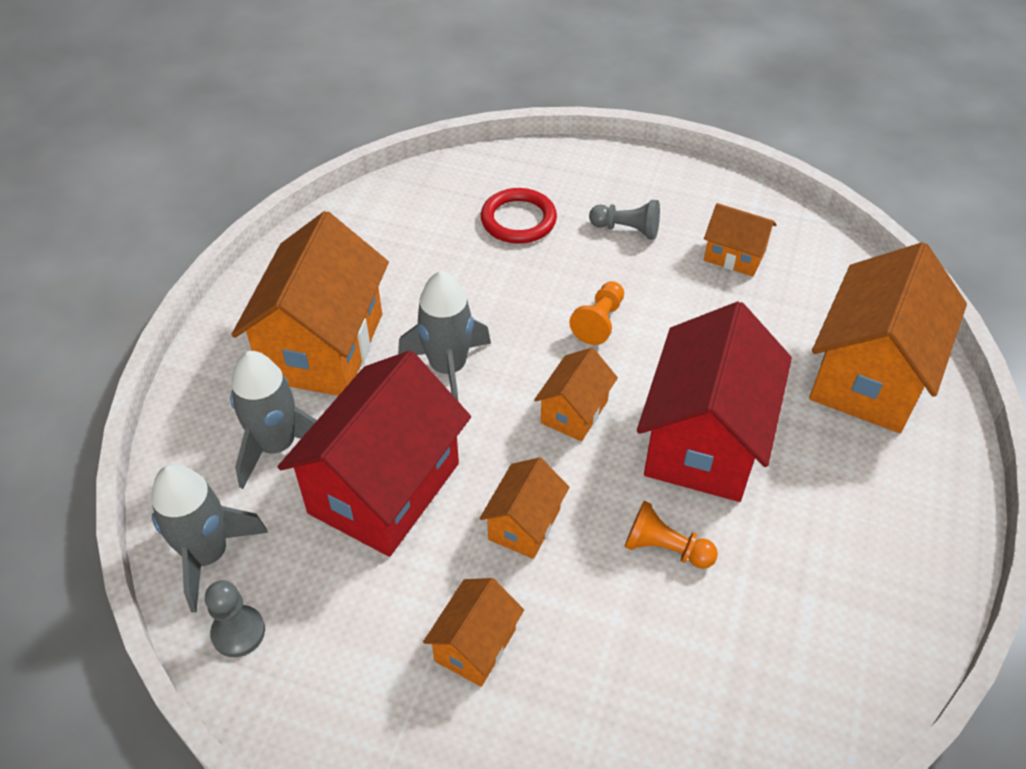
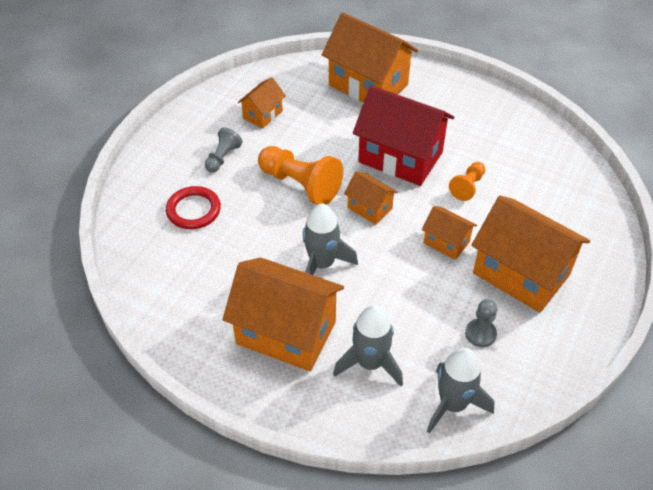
camera: 80 degrees left, 0 degrees up
grey pawn [205,580,265,657] -> grey pawn moved to [465,299,497,347]
red house [278,351,471,557] -> none
orange house [423,578,524,687] -> orange house [471,196,590,313], size x2.02
orange pawn [569,281,624,345] -> orange pawn [258,146,343,205], size x1.82

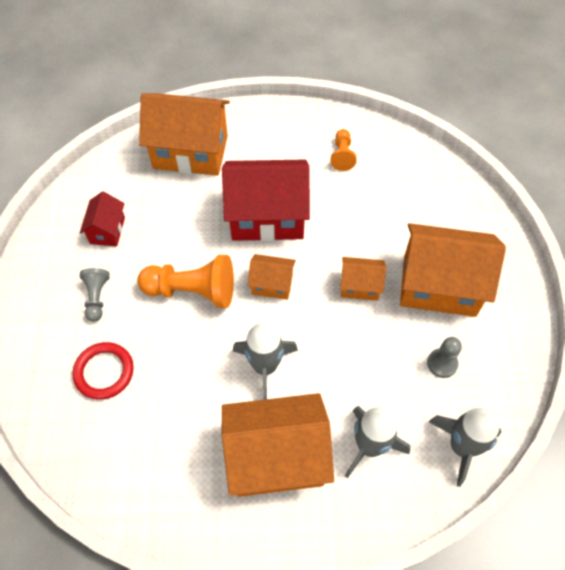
camera: 30 degrees left, 10 degrees up
orange house [238,77,286,129] -> red house [80,191,125,247]
orange pawn [449,162,486,201] -> orange pawn moved to [331,129,357,171]

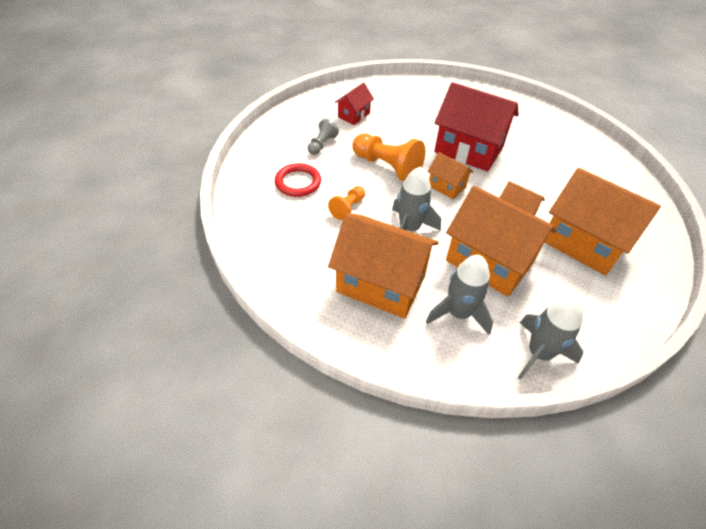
camera: 30 degrees right, 10 degrees down
orange house [139,93,230,176] -> orange house moved to [446,186,556,297]
orange pawn [331,129,357,171] -> orange pawn moved to [328,186,365,220]
grey pawn [427,337,462,378] -> none

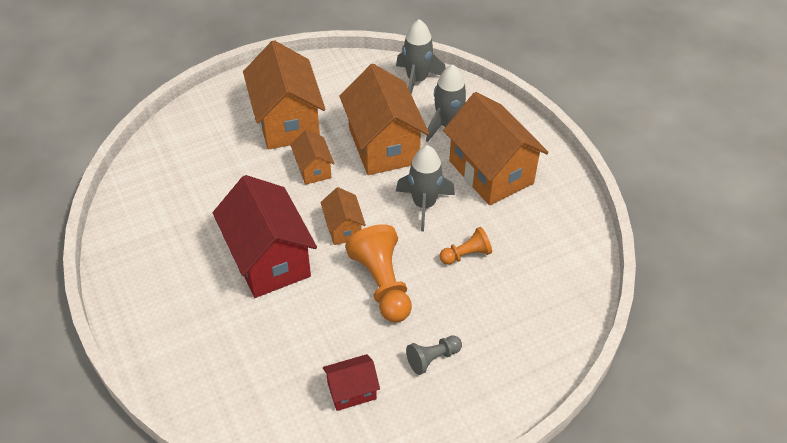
camera: 145 degrees left, 0 degrees up
red ring [275,163,321,197] -> none

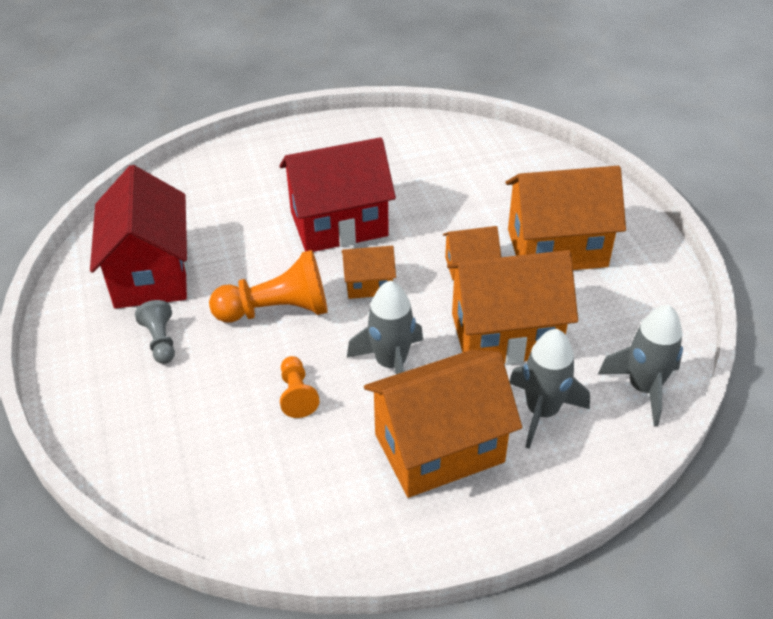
camera: 100 degrees right, 5 degrees down
red house [323,354,380,411] -> red house [90,165,188,309], size x2.02

